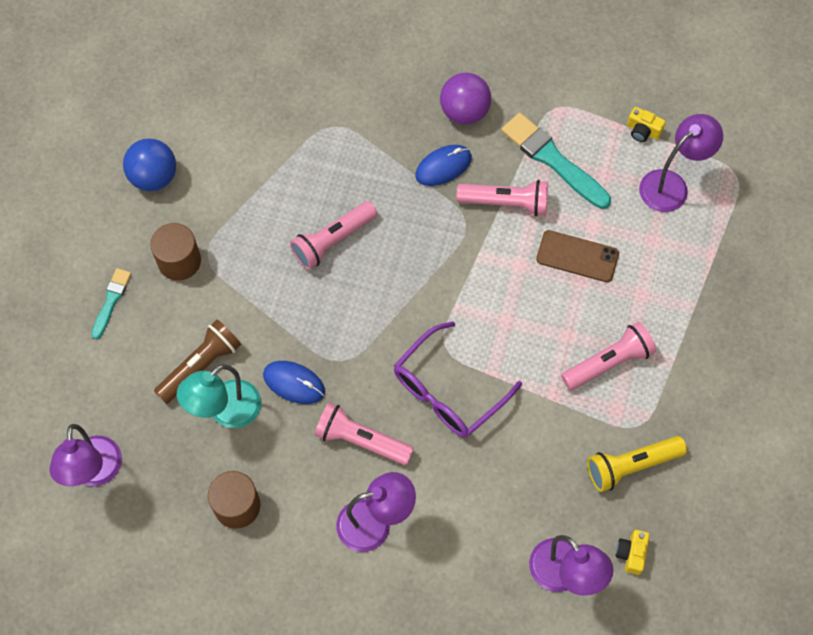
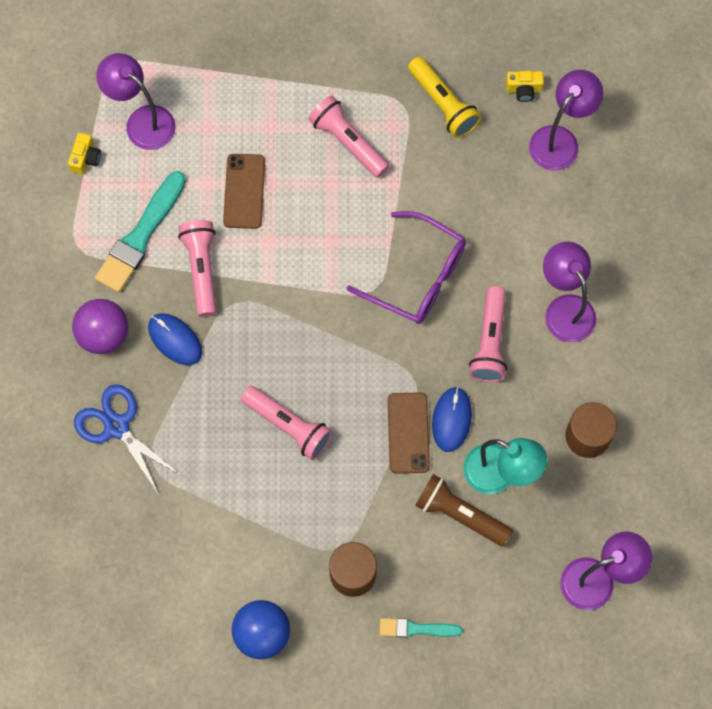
camera: 105 degrees left, 5 degrees up
none -> blue scissors [74,384,182,495]
none -> brown phone [388,392,430,474]

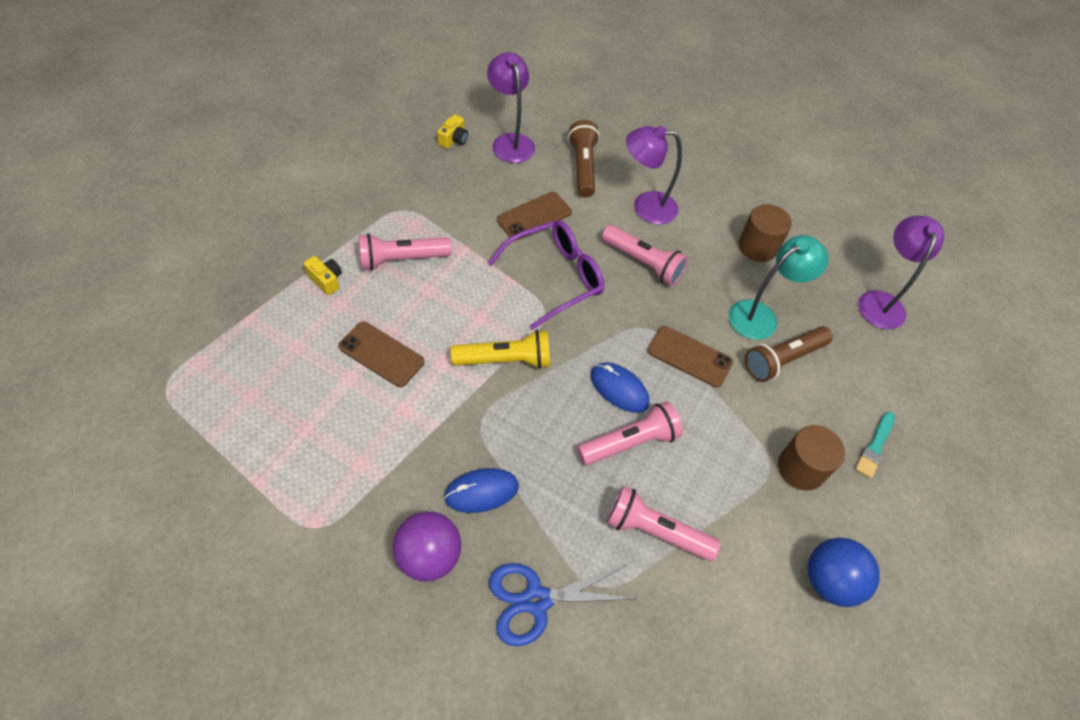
camera: 65 degrees left, 15 degrees down
yellow camera [68,133,101,175] -> yellow camera moved to [303,256,342,295]
turquoise brush [95,171,186,293] -> none
purple lamp [96,53,176,150] -> none
pink flashlight [178,220,217,317] -> pink flashlight moved to [607,486,721,561]
yellow flashlight [408,57,481,138] -> yellow flashlight moved to [451,330,550,369]
blue mouse [432,386,472,452] -> blue mouse moved to [590,362,649,413]
none -> brown phone [497,192,572,240]
none -> brown flashlight [568,120,600,198]

